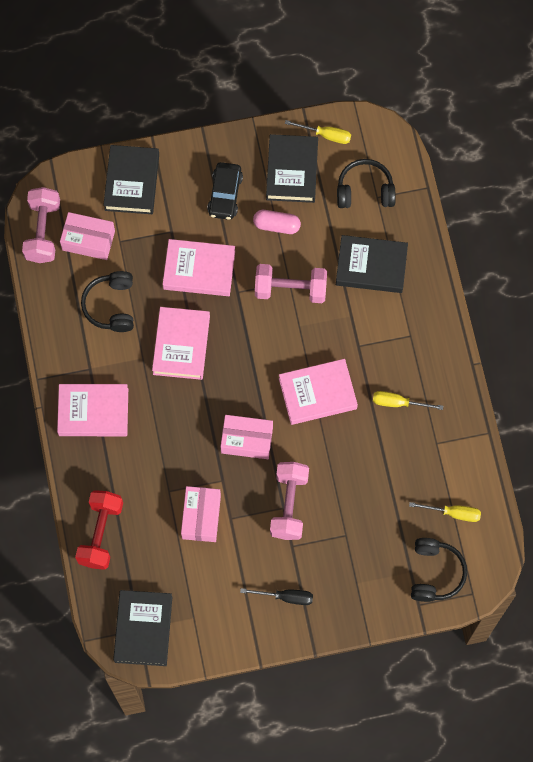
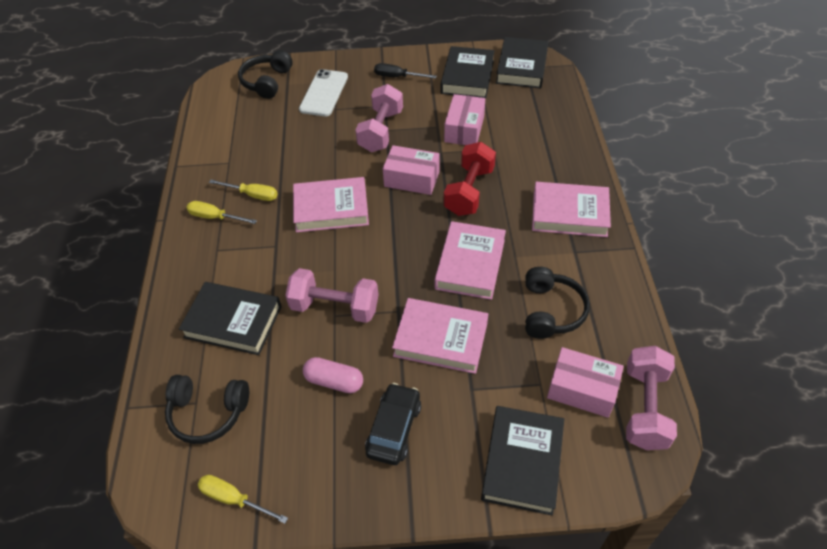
camera: 170 degrees left, 20 degrees down
red dumbbell [75,490,123,570] -> red dumbbell moved to [444,142,496,216]
black book [266,134,318,203] -> black book moved to [441,46,495,98]
yellow screwdriver [409,502,481,522] -> yellow screwdriver moved to [186,201,257,224]
none -> white phone [299,69,348,116]

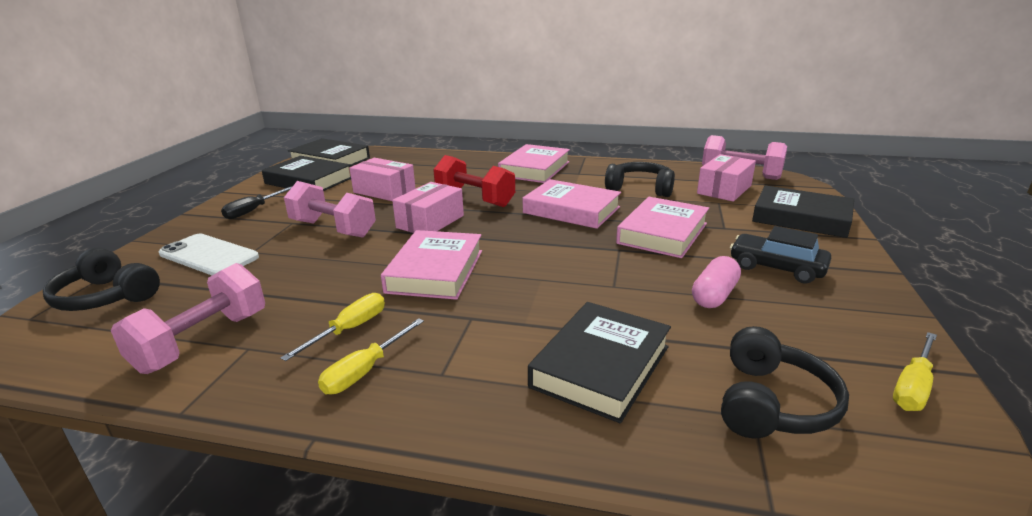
camera: 75 degrees left, 25 degrees down
pink dumbbell [285,268,379,323] -> pink dumbbell moved to [111,263,265,374]

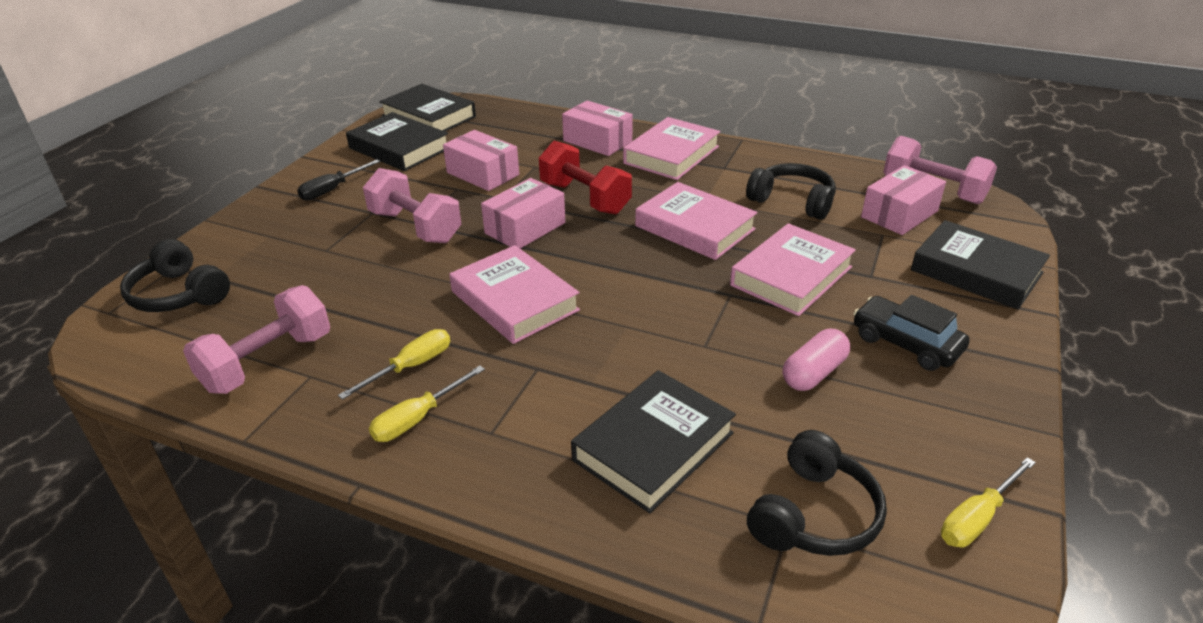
camera: 10 degrees right, 10 degrees up
white phone [159,234,259,275] -> none
pink book [381,230,482,300] -> pink book turned 60 degrees counterclockwise [449,245,580,344]
none -> pink box [562,100,633,156]

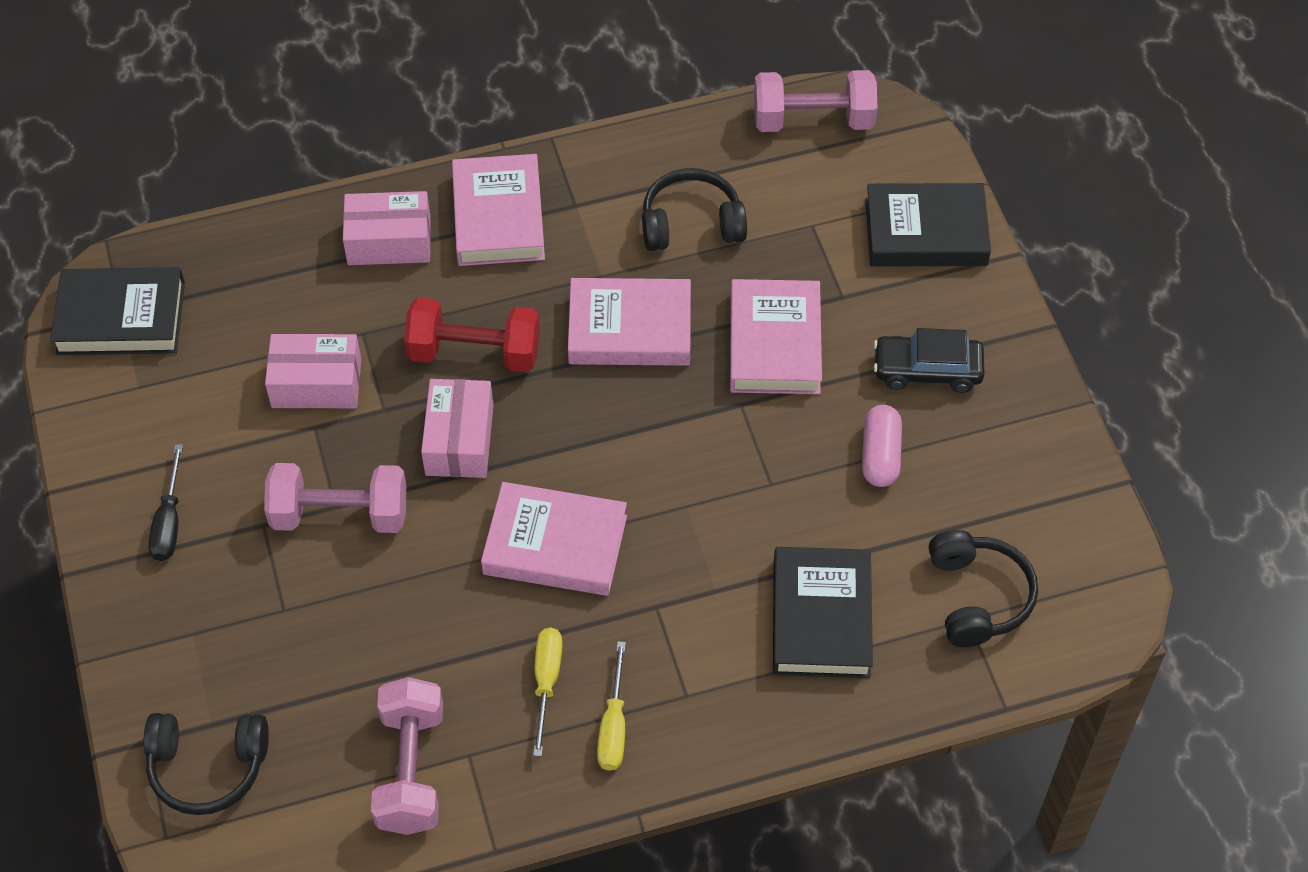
camera: 40 degrees left, 20 degrees up
black book [346,112,448,171] -> none
pink box [861,165,946,235] -> none
yellow screwdriver [941,457,1036,548] -> none

